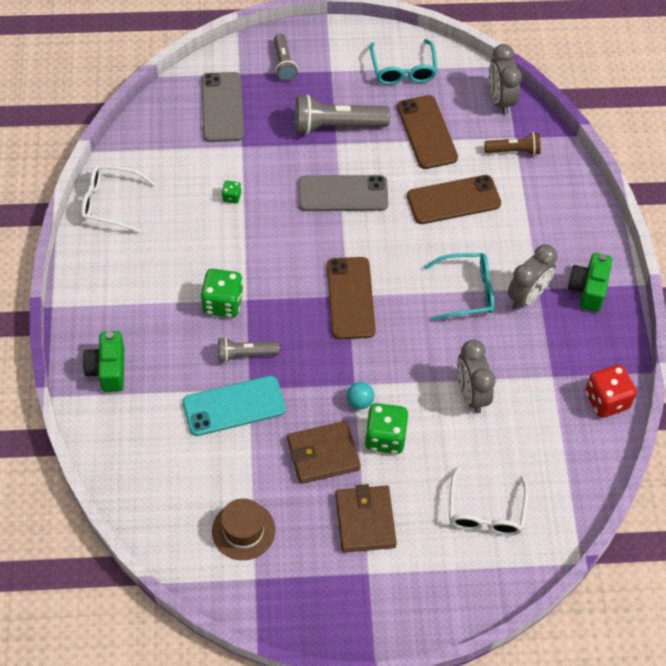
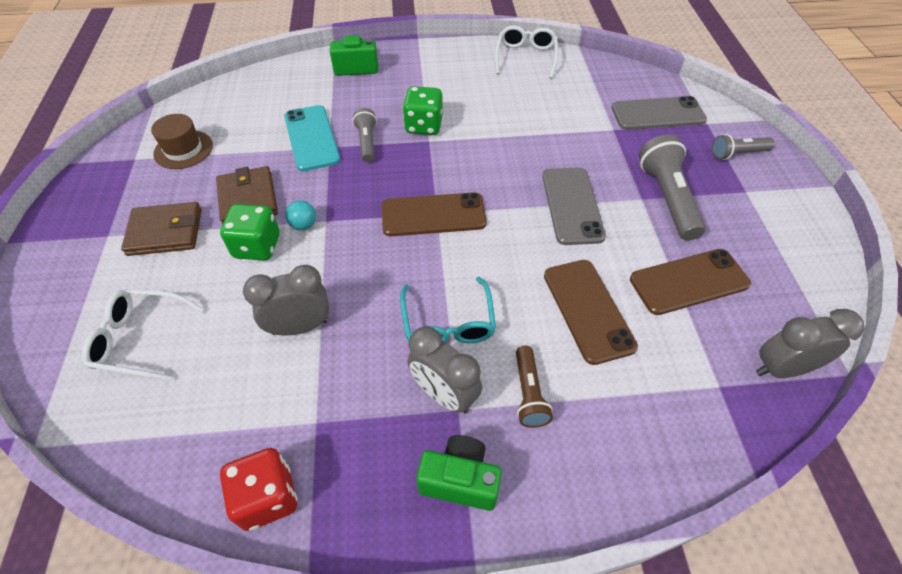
camera: 90 degrees right, 5 degrees down
green dice [222,180,241,204] -> none
turquoise glasses [370,39,437,85] -> none
brown flashlight [484,132,541,155] -> brown flashlight moved to [516,346,553,428]

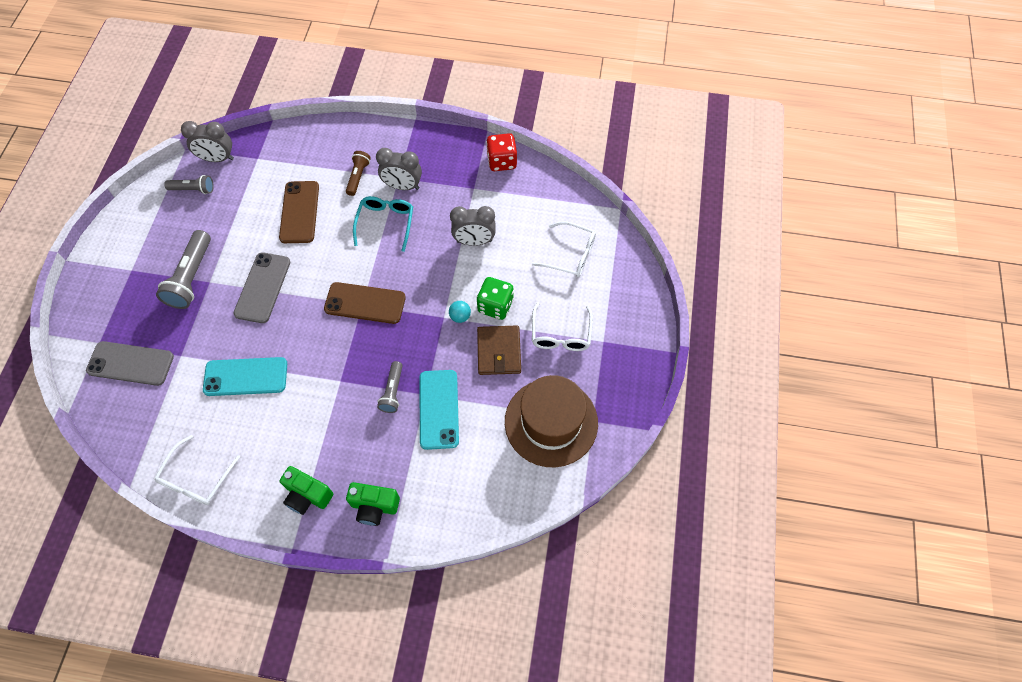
camera: 165 degrees left, 10 degrees up
brown wallet [121,202,201,256] -> white glasses [532,302,593,351]
brown hat [151,114,213,169] -> brown hat [505,375,598,467], size x1.83
green dice [403,86,443,135] -> none
grey clock [407,326,482,413] -> grey clock turned 135 degrees clockwise [376,148,422,190]
green camera [416,435,502,511] -> green camera moved to [280,466,333,515]
brown phone [630,249,751,315] -> none
grey flashlight [712,134,775,160] -> grey flashlight moved to [164,175,214,194]
none -> turquoise phone [203,357,287,396]

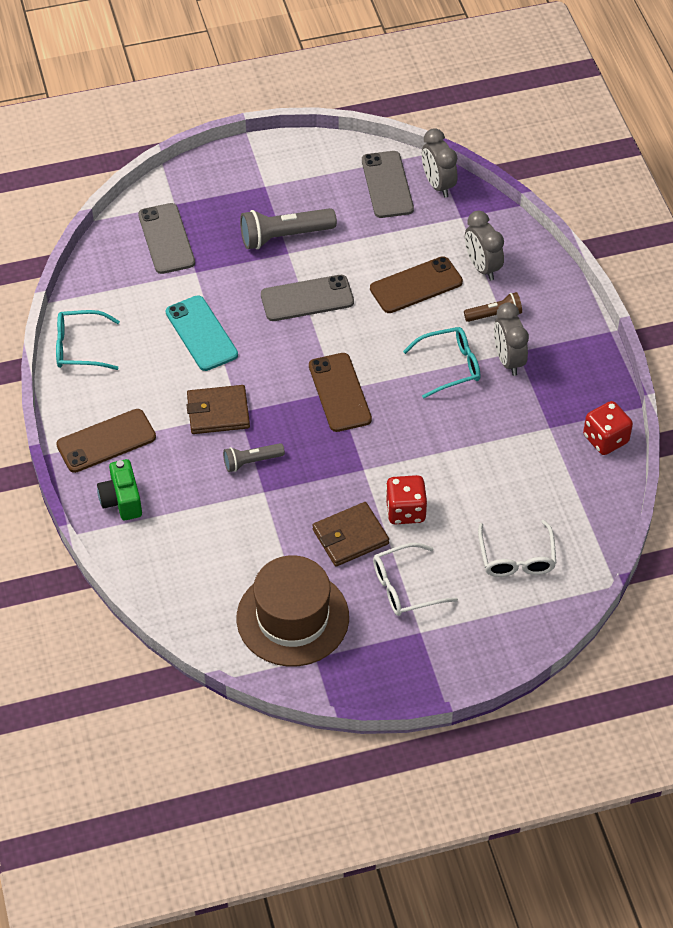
camera: 65 degrees right, 10 degrees down
white glasses [154,435,240,505] -> turquoise glasses [56,310,120,370]
grey flashlight [164,175,214,194] -> grey phone [362,151,414,218]
green camera [280,466,333,515] -> brown phone [56,409,156,473]
turquoise phone [419,370,459,450] -> none
turquoise ball [449,301,471,323] -> none
grey clock [450,206,496,246] -> grey clock moved to [465,211,504,281]
green dice [477,277,514,320] -> red dice [385,475,427,525]
none -> brown wallet [186,385,250,434]

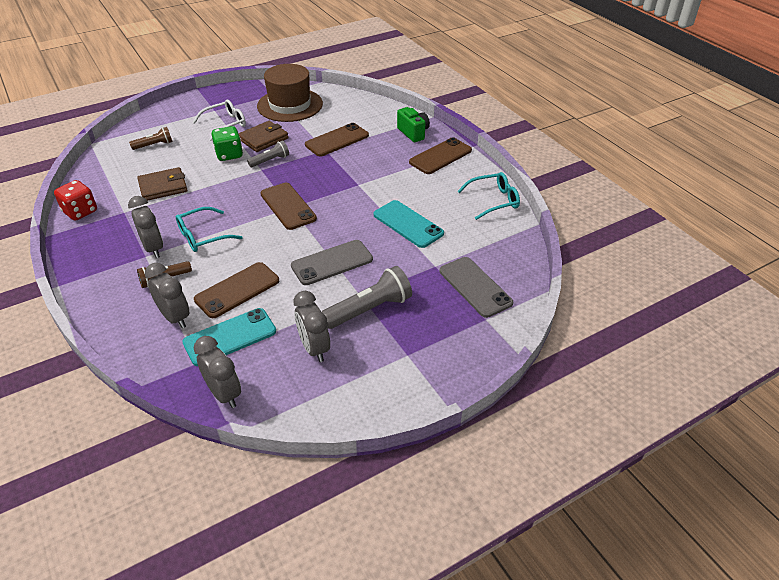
camera: 165 degrees right, 10 degrees down
brown wallet [186,385,250,434] -> brown wallet moved to [137,167,188,201]
grey flashlight [223,443,285,472] -> grey flashlight moved to [247,140,289,167]
grey phone [362,151,414,218] -> none
red dice [385,475,427,525] -> green dice [212,126,243,161]
white glasses [478,520,556,577] -> brown flashlight [129,127,173,150]
none -> turquoise phone [182,308,276,366]
none -> grey clock [293,291,330,362]
none -> brown phone [305,123,369,156]

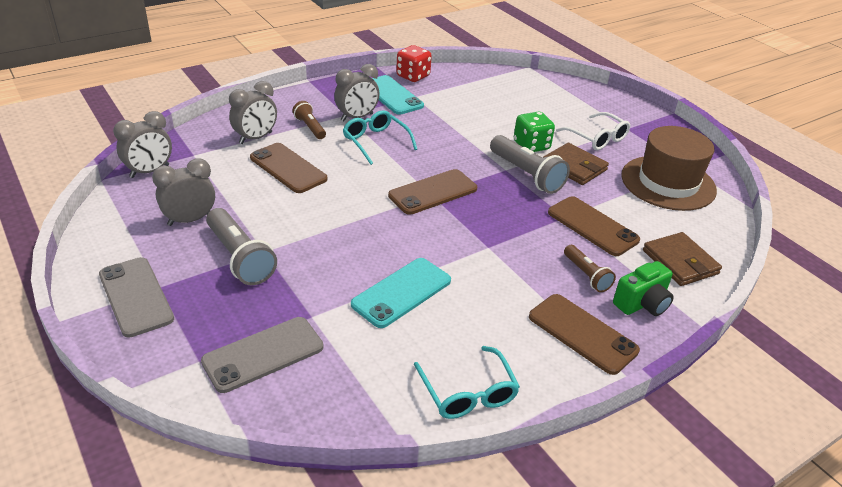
camera: 85 degrees right, 5 degrees down
brown flashlight [129,127,173,150] -> brown flashlight moved to [564,245,616,292]
brown wallet [137,167,188,201] -> brown wallet moved to [643,232,722,286]
turquoise phone [182,308,276,366] -> turquoise phone moved to [372,75,424,115]
grey flashlight [247,140,289,167] -> grey flashlight [490,135,570,194], size x1.71
grey phone [291,240,373,285] -> grey phone moved to [99,257,174,338]

